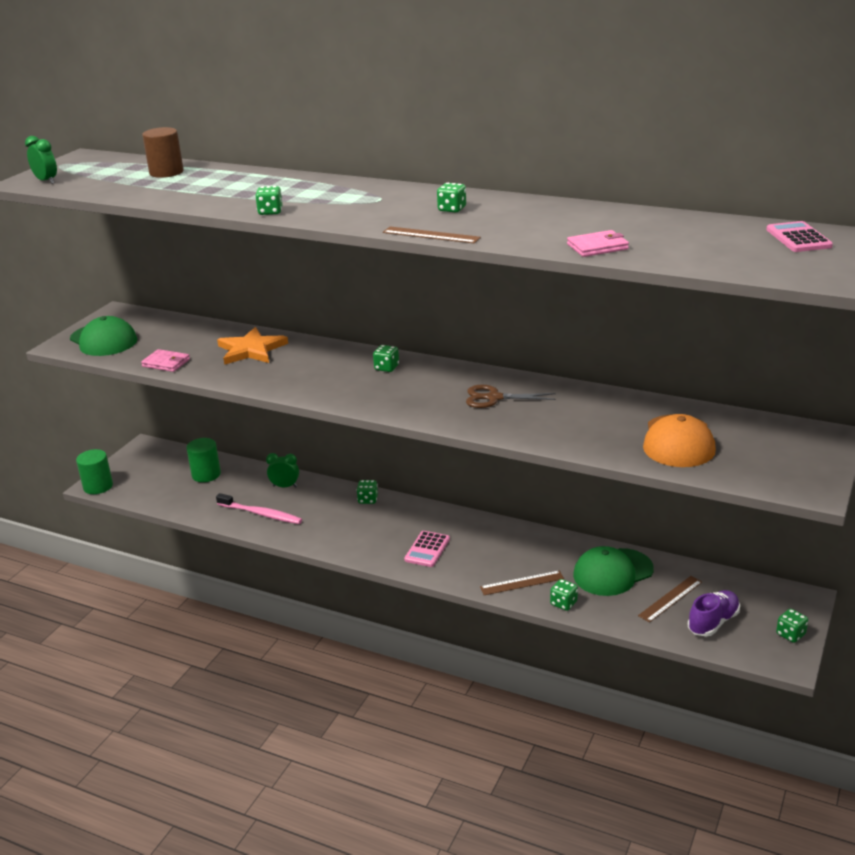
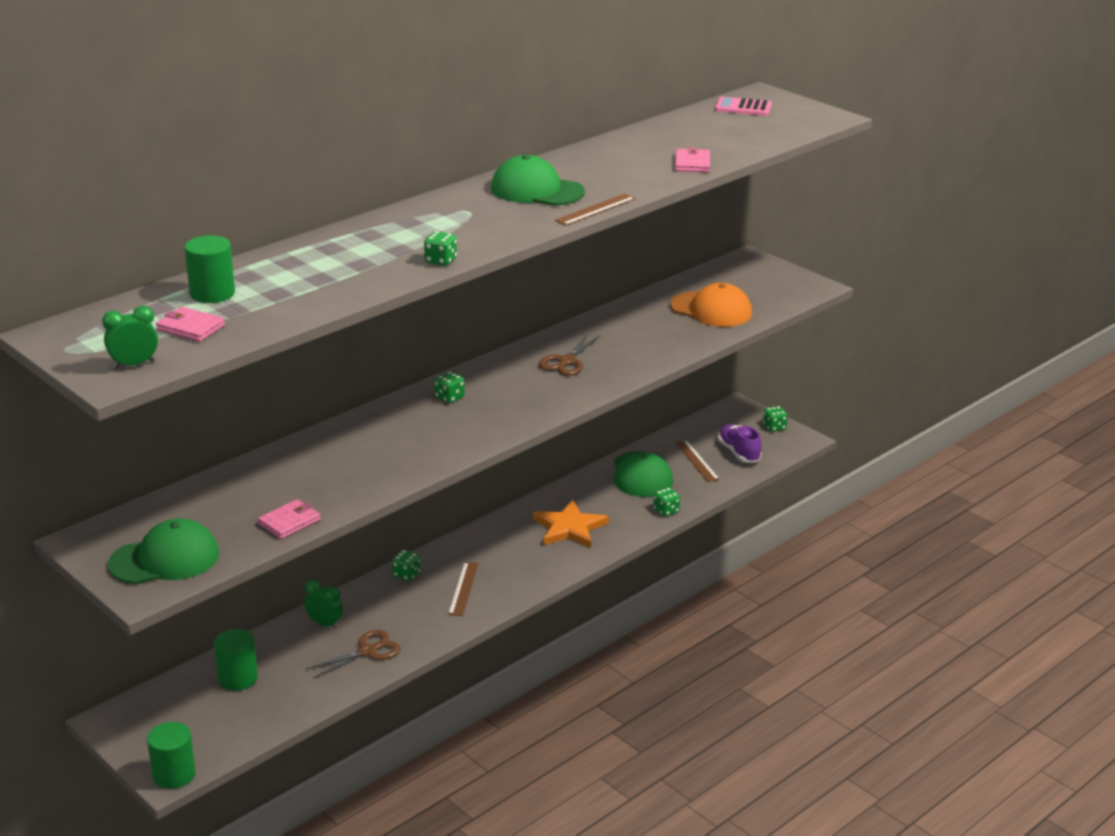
camera: 70 degrees left, 0 degrees up
brown cylinder [142,127,184,178] -> green cylinder [185,236,235,303]
pink toothbrush [216,493,302,524] -> brown scissors [306,630,401,678]
orange star [217,327,288,365] -> orange star moved to [533,500,609,548]
green clock [266,453,299,488] -> green clock turned 90 degrees clockwise [304,580,343,629]
pink calculator [404,531,450,567] -> none
green dice [437,183,466,213] -> green cap [491,154,585,206]
brown ruler [480,571,564,595] -> brown ruler moved to [448,562,479,616]
none -> pink wallet [156,307,225,342]

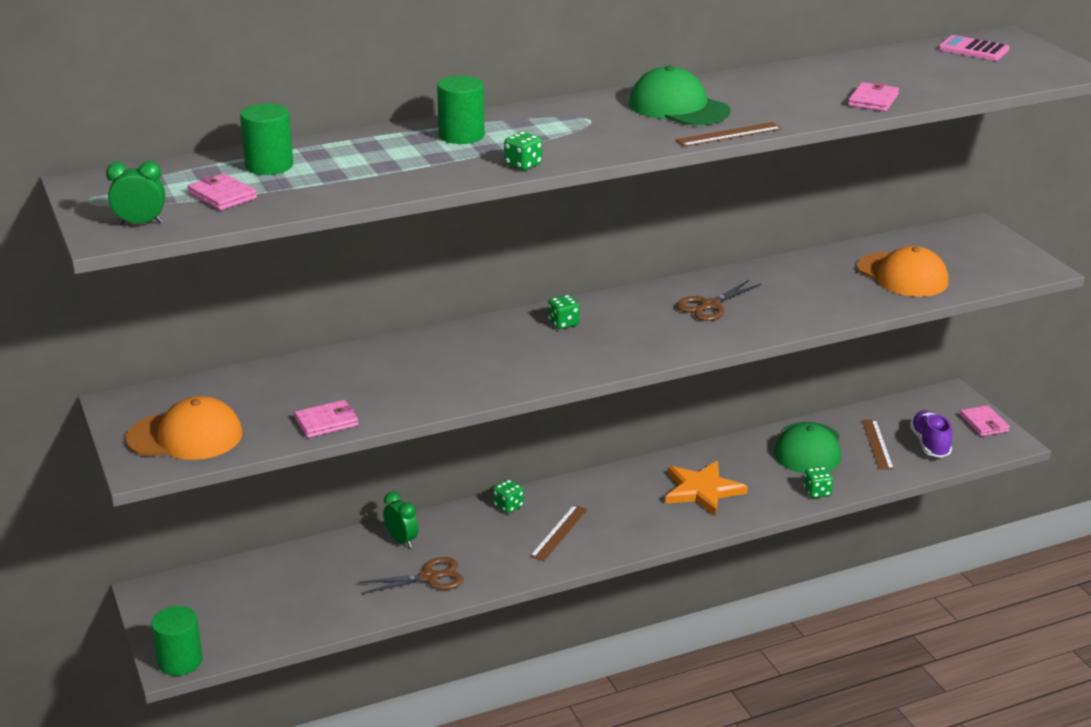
camera: 20 degrees right, 0 degrees up
green cap [108,518,219,584] -> orange cap [126,396,242,460]
green cylinder [214,629,258,691] -> green cylinder moved to [437,76,485,144]
green dice [763,406,788,432] -> pink wallet [960,405,1010,436]

